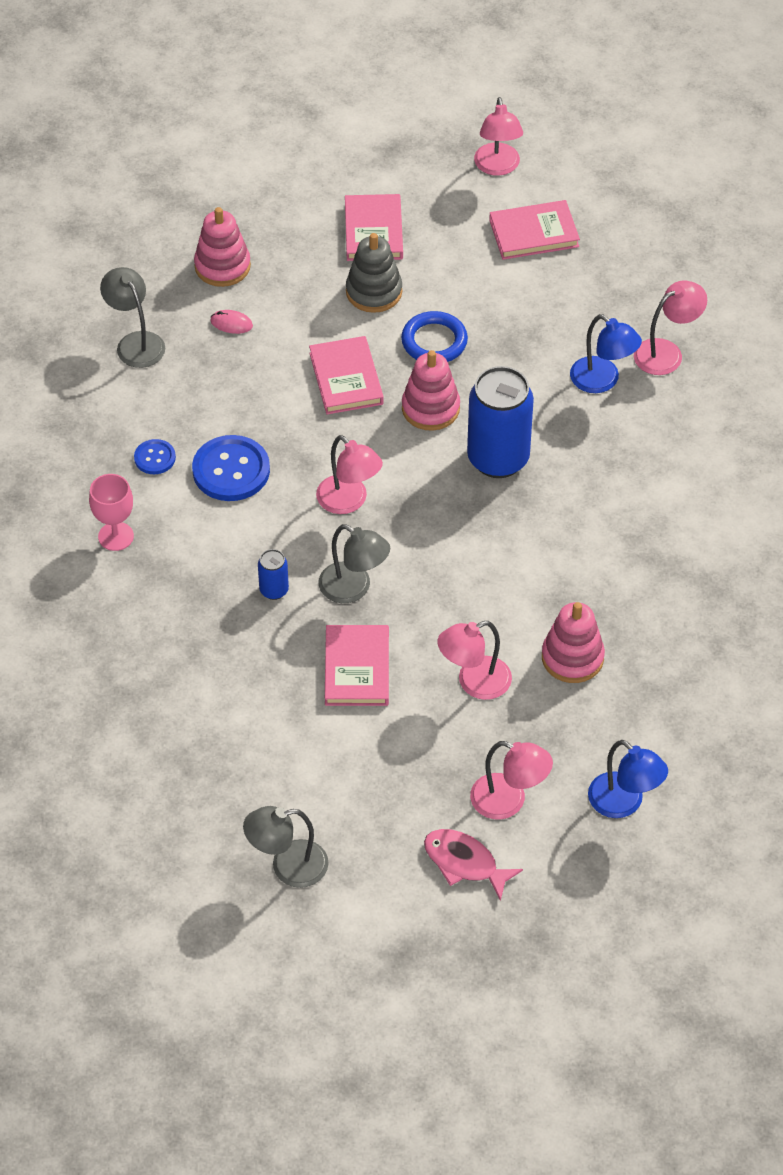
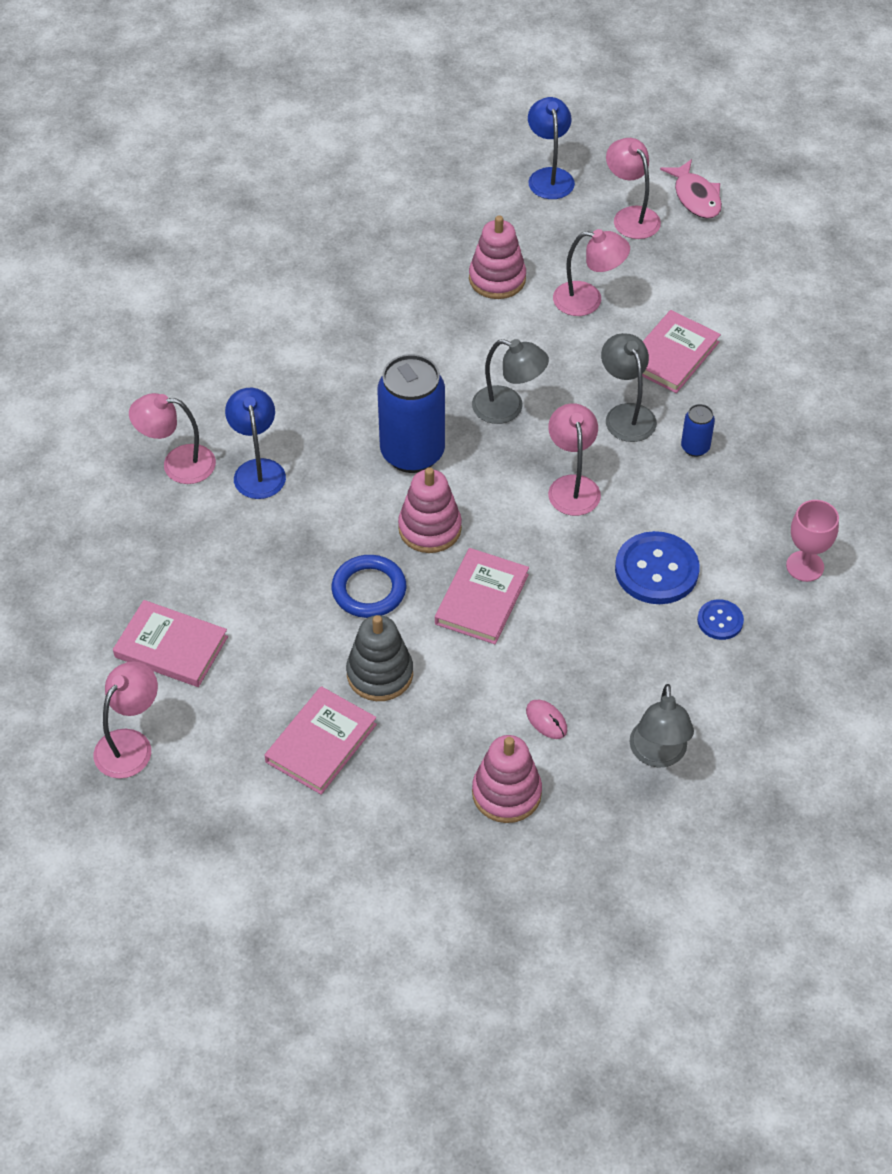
camera: 145 degrees left, 0 degrees up
grey lamp [243,806,329,888] -> grey lamp moved to [472,339,549,424]

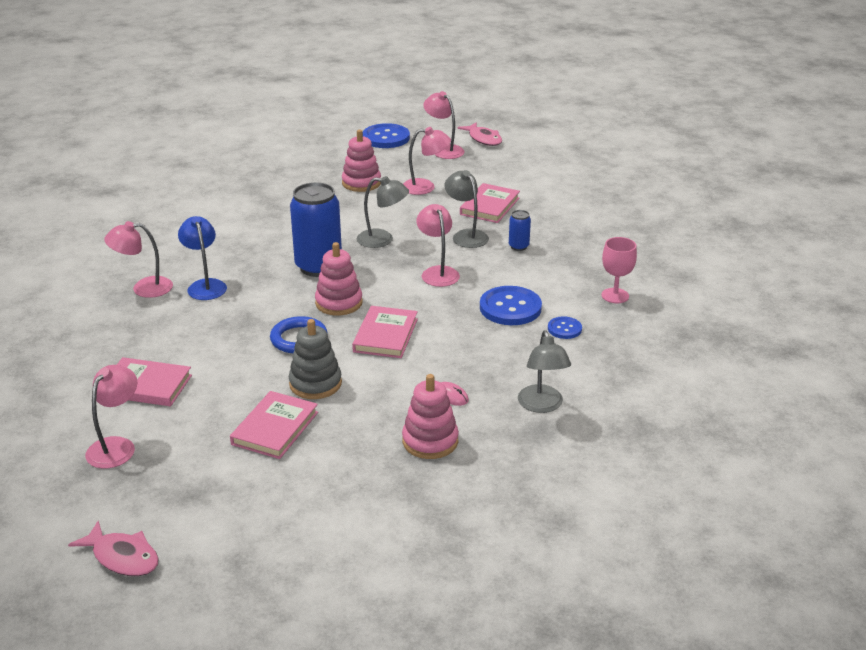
camera: 10 degrees left, 20 degrees down
blue lamp [528,97,575,199] -> blue button [363,123,410,148]
none -> pink fish [68,521,159,576]

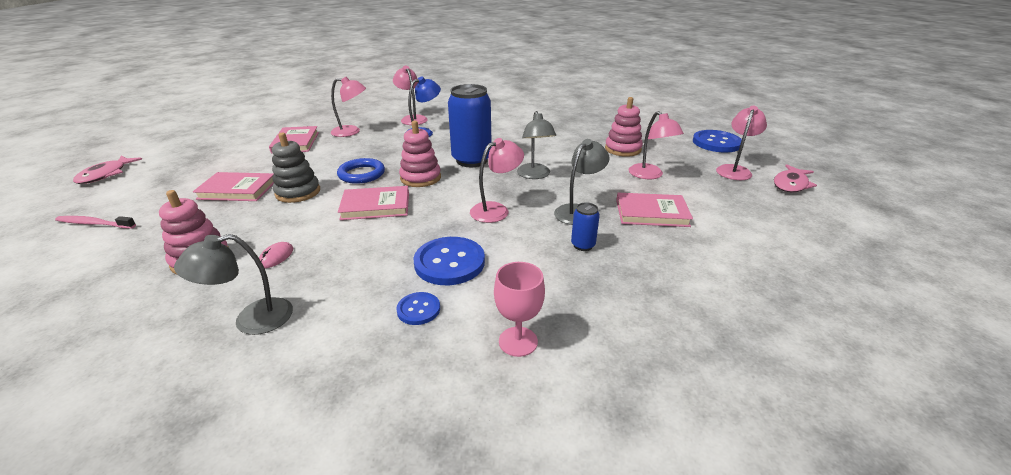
camera: 70 degrees right, 0 degrees up
pink lamp [85,365,137,469] -> pink lamp moved to [331,77,366,137]
none -> pink toothbrush [55,216,136,229]

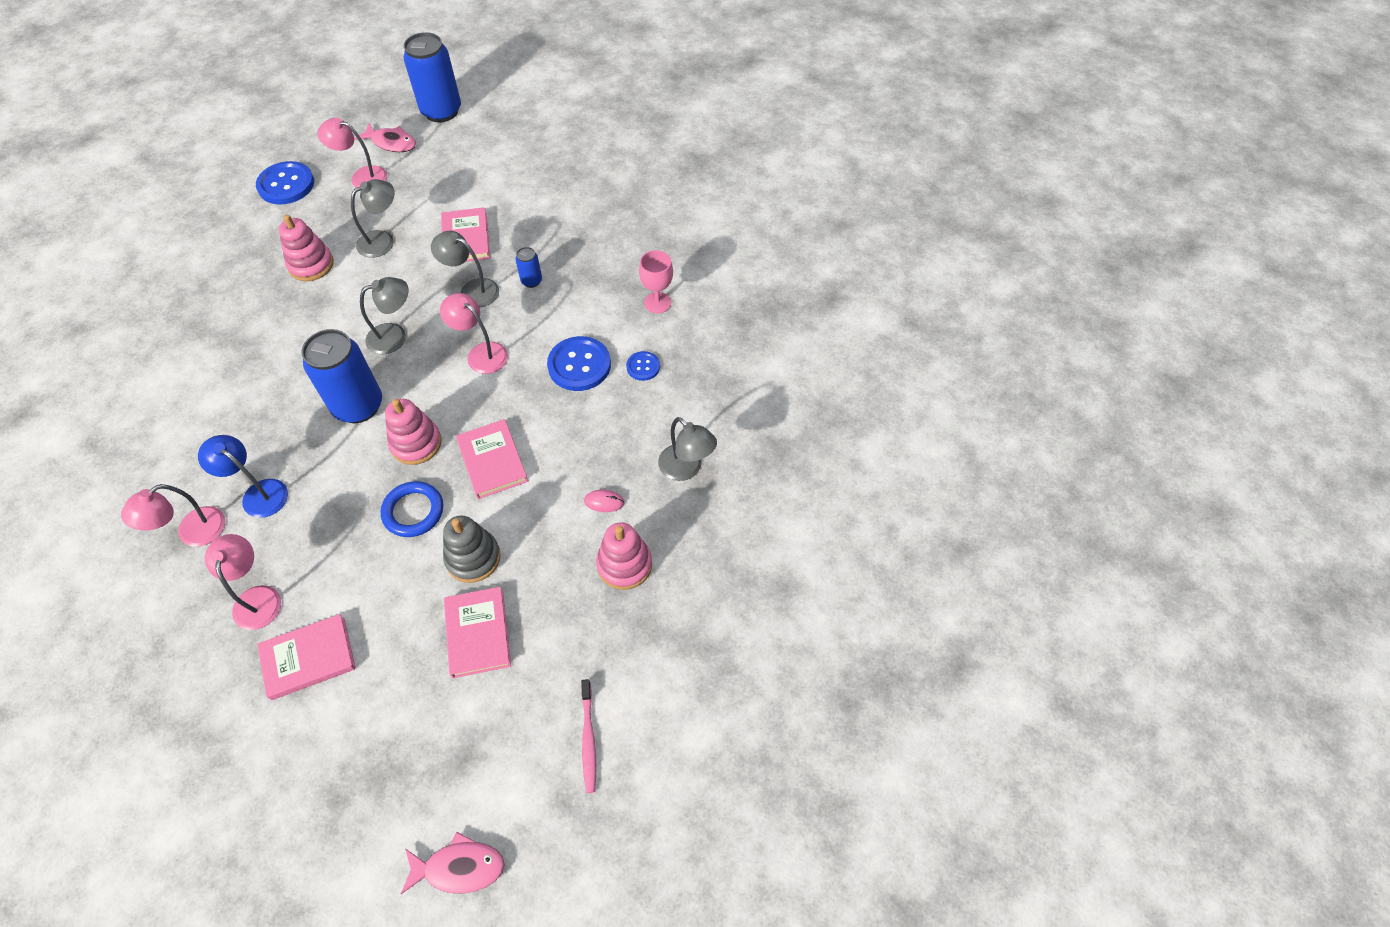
camera: 105 degrees left, 25 degrees up
pink lamp [629,111,684,179] -> grey lamp [351,179,394,258]
none -> blue can [403,32,461,122]

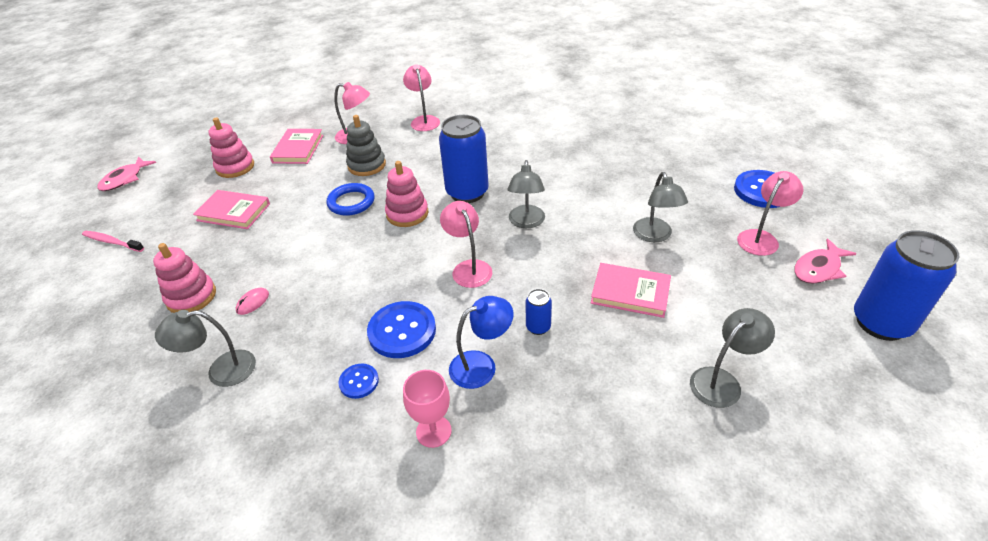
camera: 120 degrees right, 15 degrees down
blue lamp [198,435,288,518] -> blue lamp moved to [449,296,513,389]
pink stacking toy [279,215,334,281] -> pink stacking toy moved to [208,118,254,178]
grey lamp [431,231,499,307] -> grey lamp moved to [690,308,775,408]
pink lamp [440,293,508,374] -> pink lamp turned 90 degrees counterclockwise [440,201,492,288]
grey stacking toy [443,515,501,583] -> grey stacking toy moved to [346,115,386,176]
pink book [456,419,528,499] -> none

